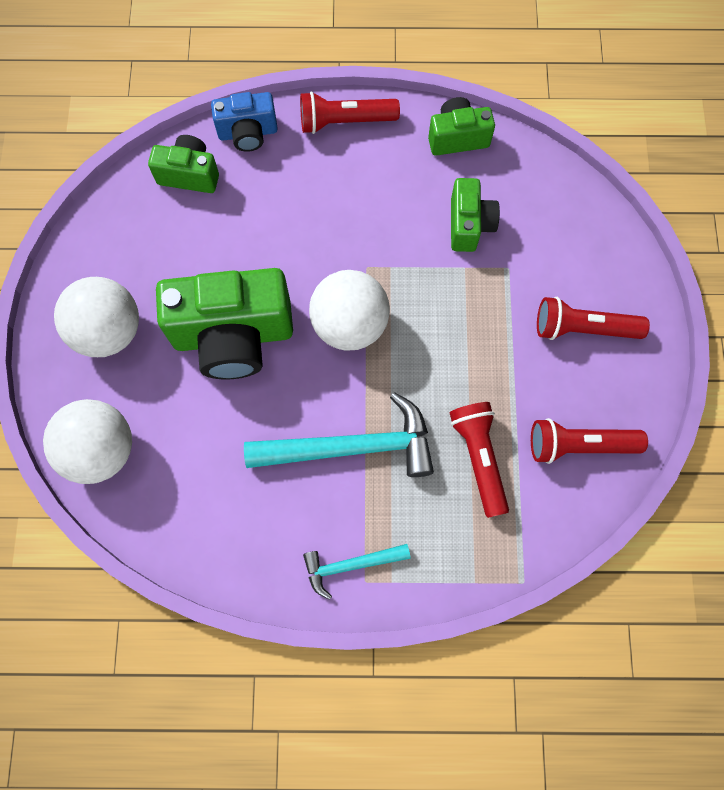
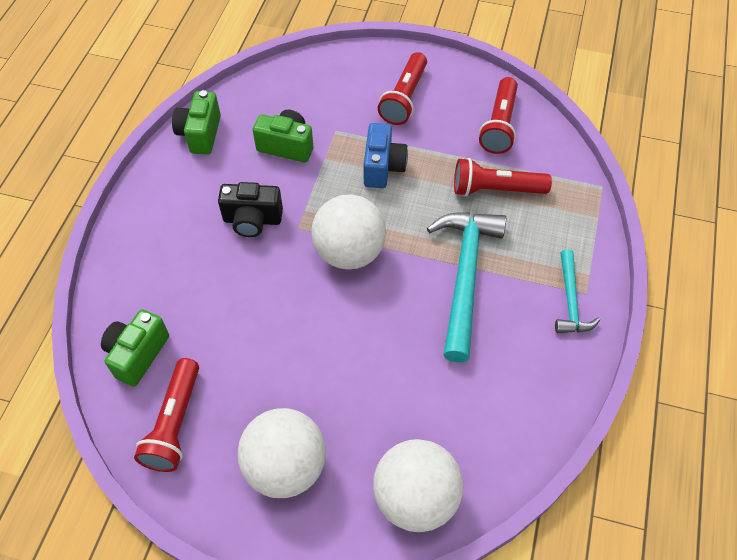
camera: 75 degrees left, 15 degrees down
green camera [156,268,293,379] -> none
blue camera [211,92,278,152] -> blue camera moved to [364,123,408,188]
red flashlight [300,91,400,134] -> red flashlight moved to [134,358,199,472]
none -> black camera [218,182,283,237]

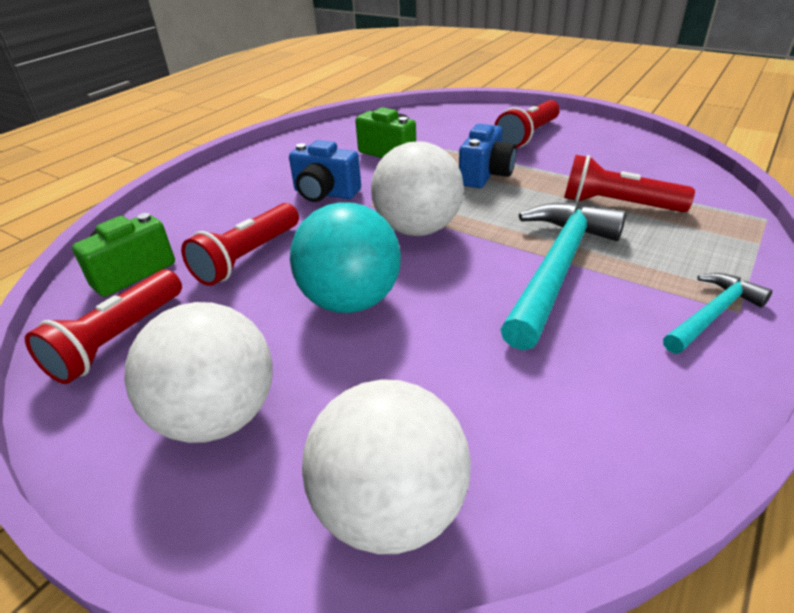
camera: 20 degrees right, 20 degrees down
green camera [172,90,221,155] -> none
black camera [218,182,283,237] -> blue camera [289,140,361,202]
red flashlight [479,77,518,154] -> red flashlight moved to [181,203,299,286]
turquoise hammer [555,250,600,333] -> turquoise hammer turned 150 degrees counterclockwise [663,273,772,354]
none -> turquoise ball [290,202,401,313]

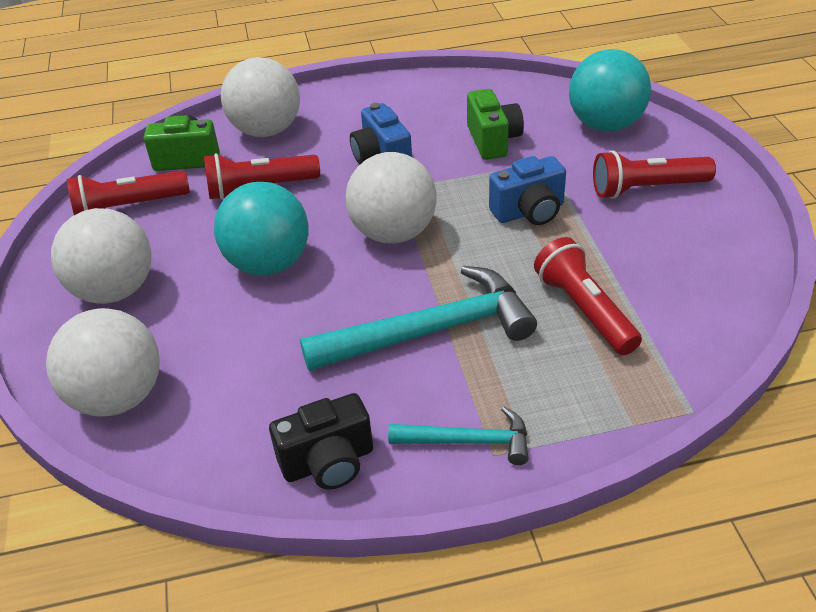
camera: 45 degrees right, 5 degrees up
none -> white ball [221,57,300,137]
none -> black camera [269,393,373,489]
none -> turquoise ball [569,49,651,132]

